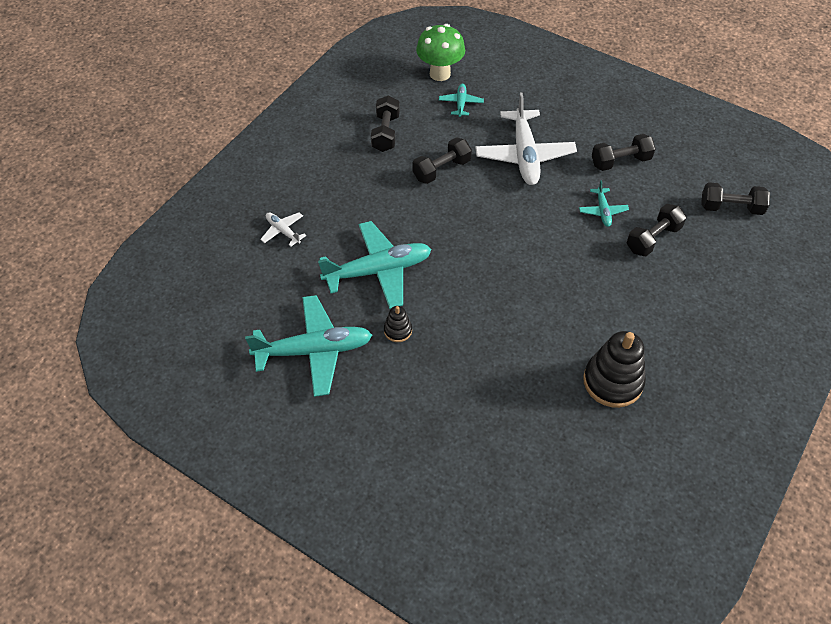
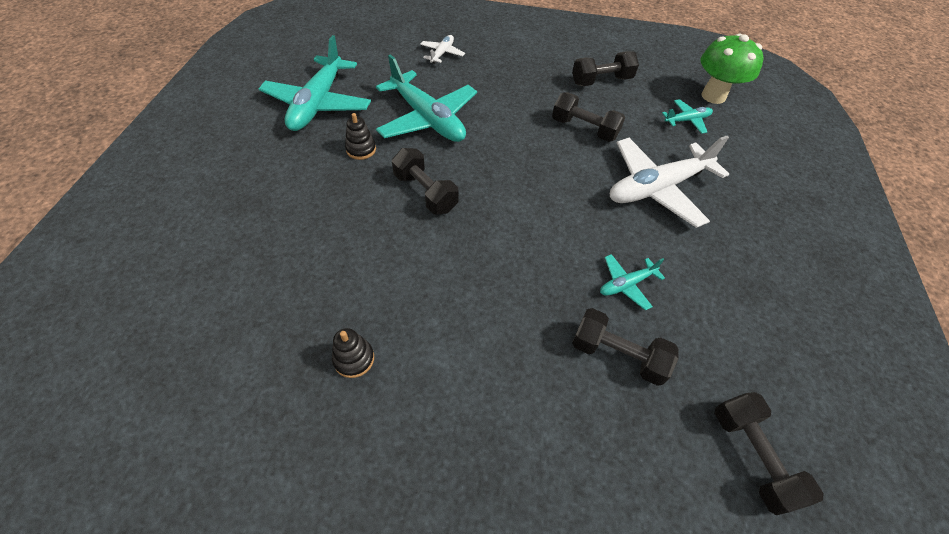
camera: 65 degrees right, 0 degrees up
turquoise plane [245,295,372,397] -> turquoise plane turned 45 degrees clockwise [259,35,371,131]
black stacking toy [583,331,646,408] -> black stacking toy [332,328,374,378], size x0.50
black dumbbell [592,134,655,171] -> black dumbbell moved to [392,148,459,214]

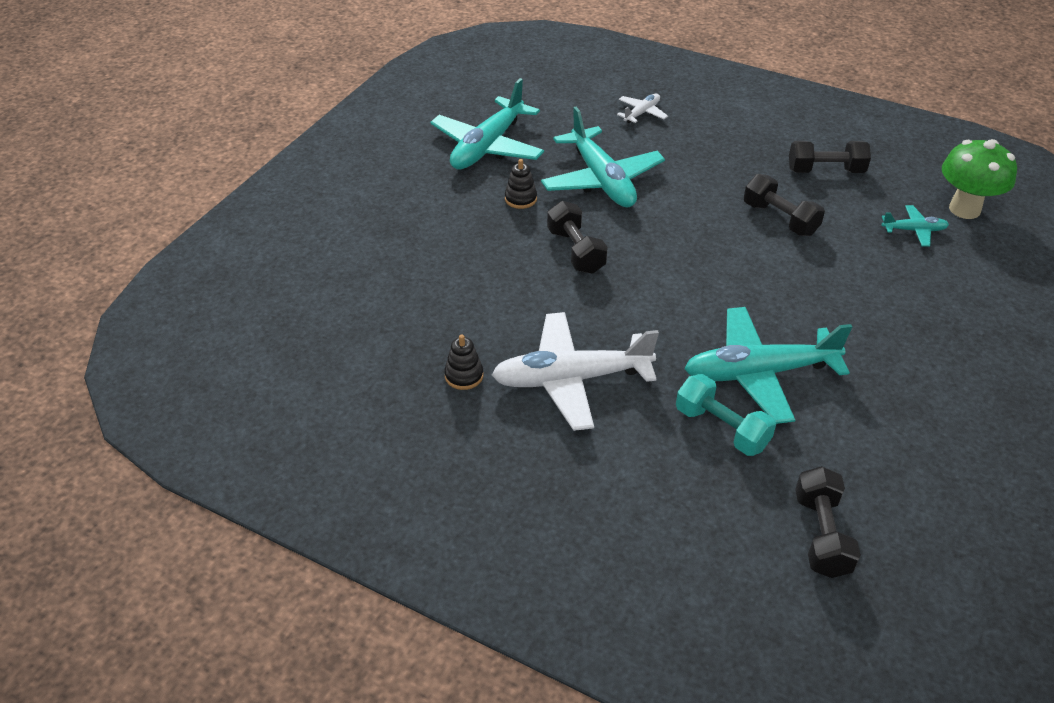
camera: 20 degrees right, 10 degrees down
black dumbbell [572,308,679,386] -> turquoise dumbbell [676,374,776,456]
turquoise plane [600,254,665,310] -> turquoise plane [684,307,852,424], size x2.12
white plane [610,136,729,228] -> white plane moved to [492,312,659,431]

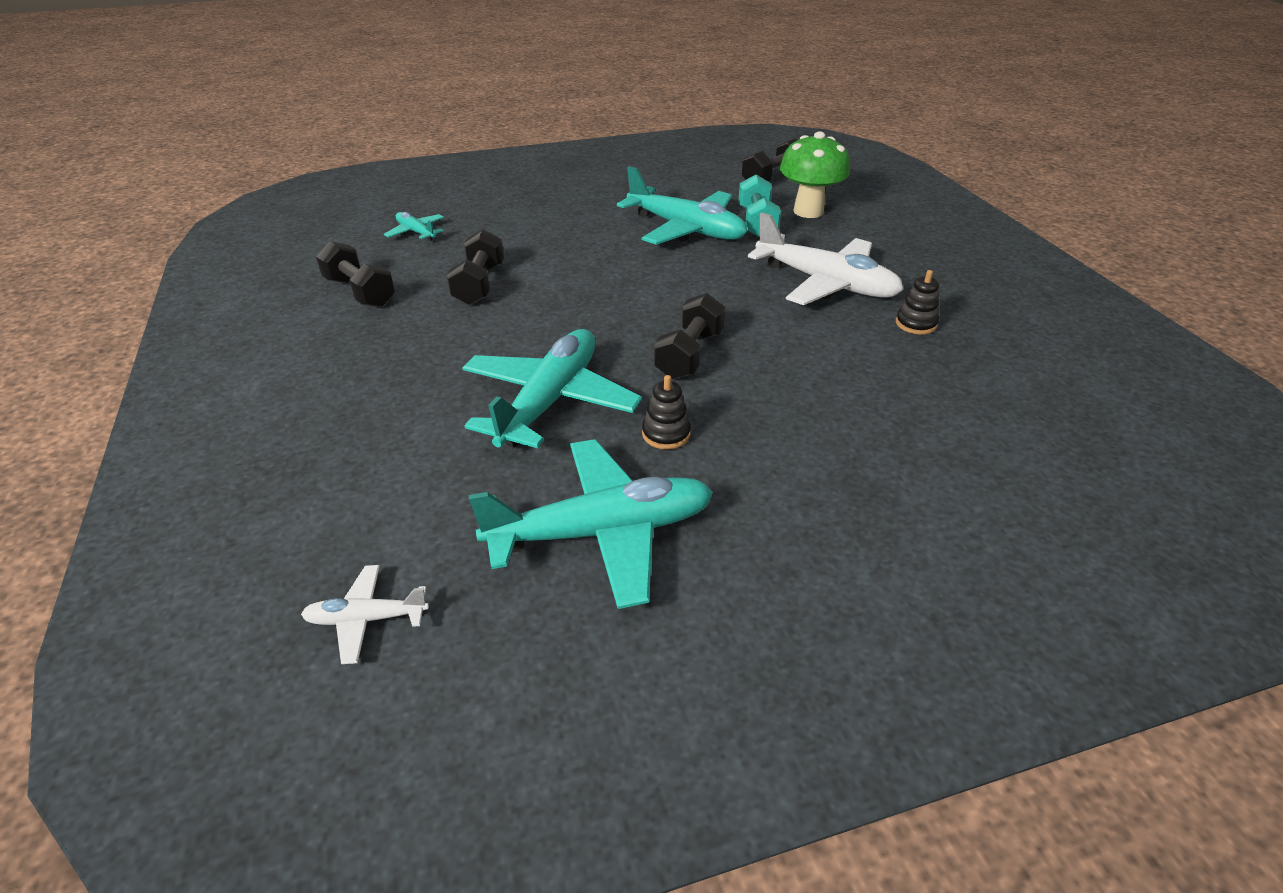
camera: 135 degrees left, 5 degrees down
white plane [617,93,668,123] -> white plane moved to [301,565,429,664]
green mushroom [942,139,1017,219] -> green mushroom moved to [780,131,850,218]

